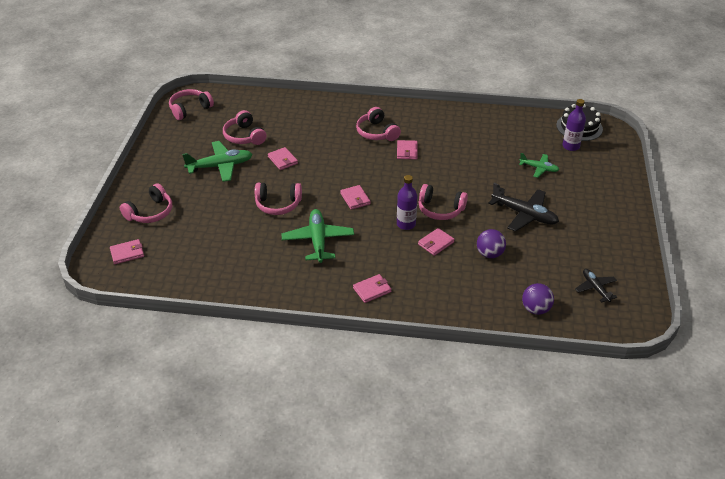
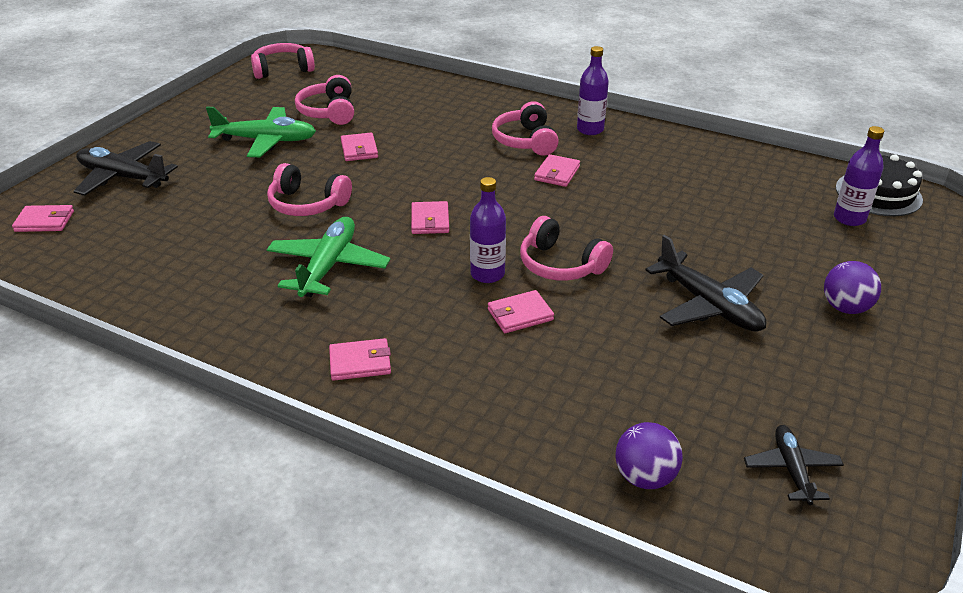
camera: 20 degrees right, 5 degrees down
pink headphones [120,183,172,223] -> black plane [73,141,178,196]
purple ball [477,229,506,258] -> purple ball moved to [824,261,881,314]
green plane [519,153,559,178] -> none
none -> purple bottle [577,46,609,135]

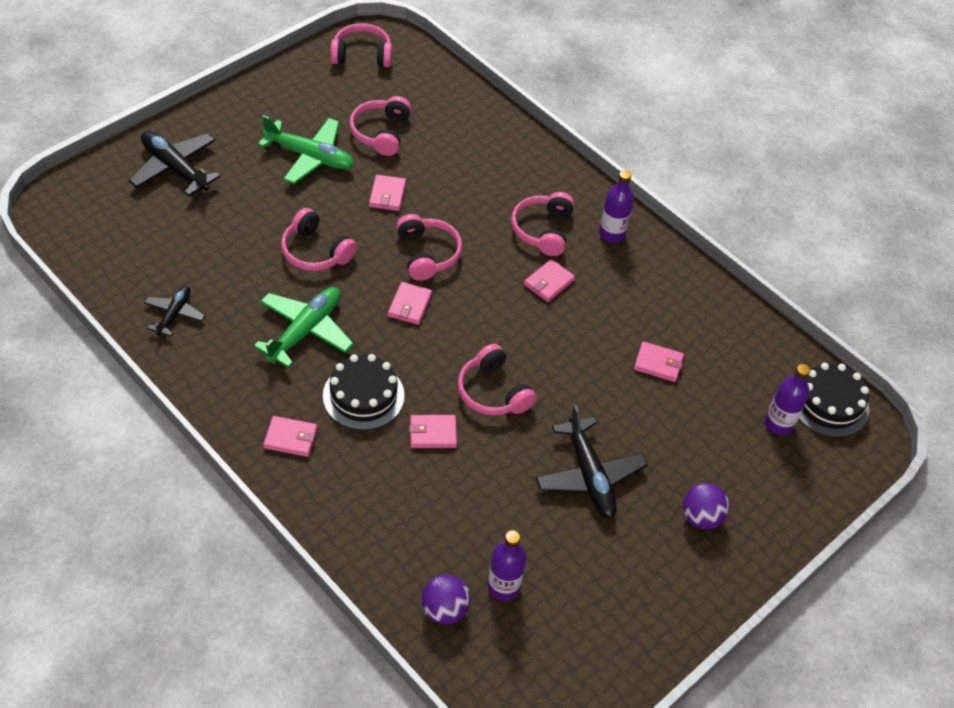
camera: 15 degrees right, 15 degrees up
pink wallet [12,205,74,232] -> pink wallet moved to [634,341,684,382]
purple bottle [470,177,506,283] -> purple bottle moved to [488,530,526,601]
black plane [744,425,844,505] -> black plane moved to [144,286,205,336]
none -> black cake [323,354,405,430]
none -> pink headphones [396,214,462,281]

